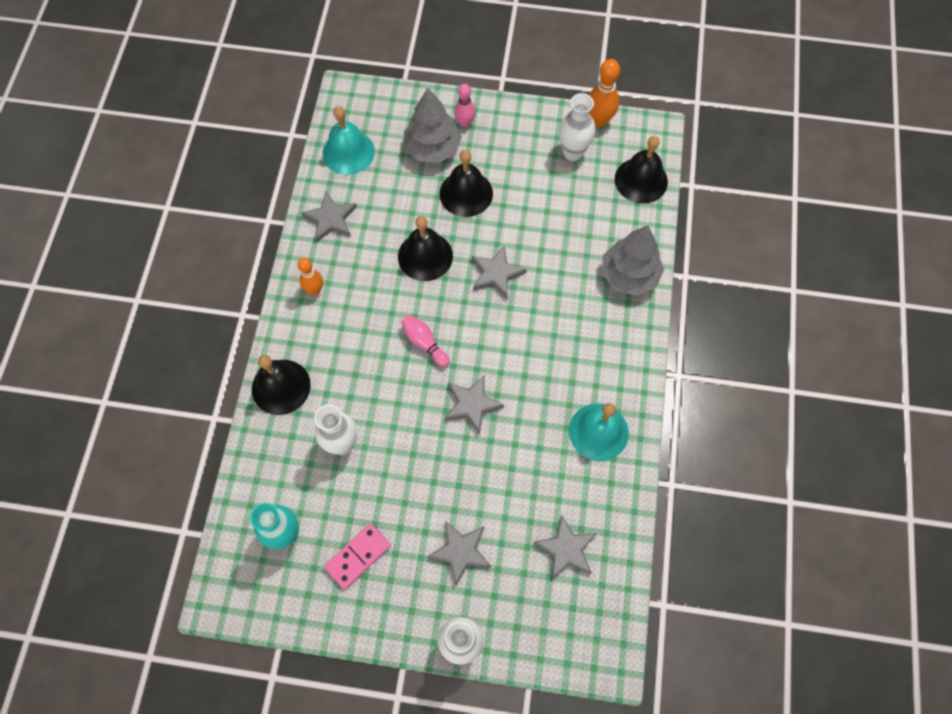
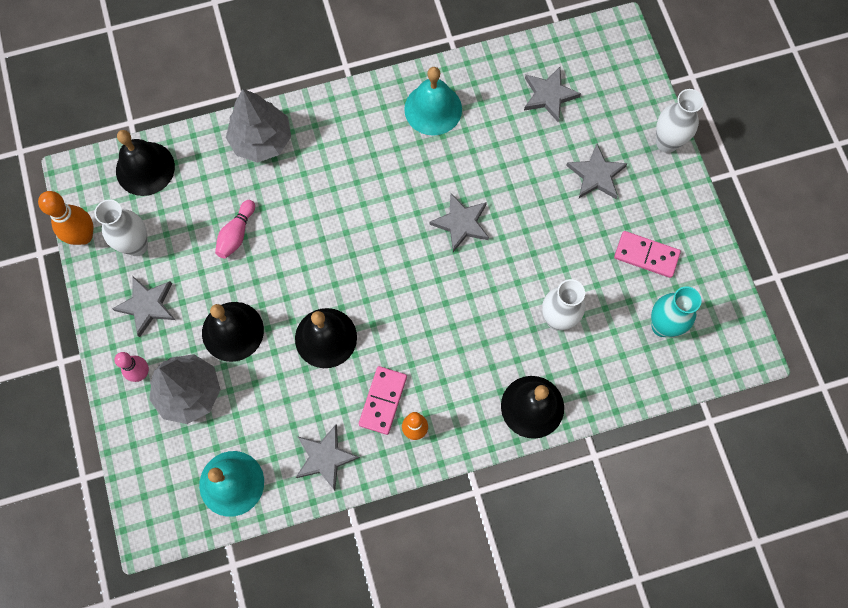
camera: 115 degrees left, 5 degrees up
pink bowling pin [401,315,450,367] -> pink bowling pin moved to [215,200,255,259]
grey star [472,245,527,299] -> grey star moved to [112,276,175,337]
none -> pink domino [359,366,407,435]

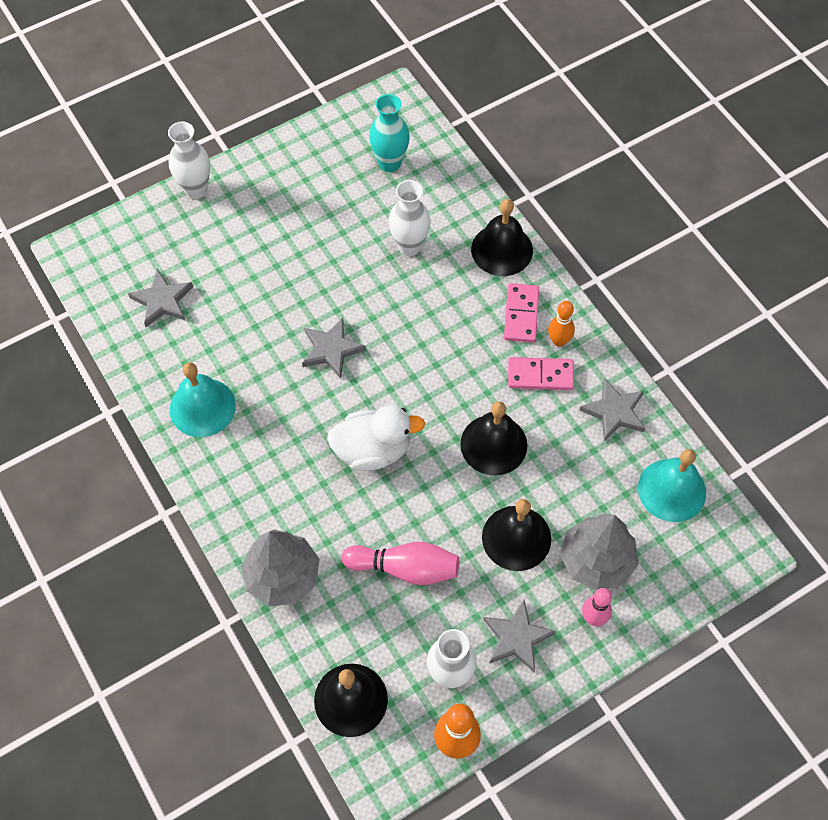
camera: 105 degrees left, 10 degrees down
pink bowling pin [215,200,255,259] -> pink bowling pin [342,542,459,585], size x1.50
grey star [566,144,628,199] -> none
pink domino [614,231,681,278] -> pink domino moved to [504,283,539,343]
none -> white duck [327,405,425,471]

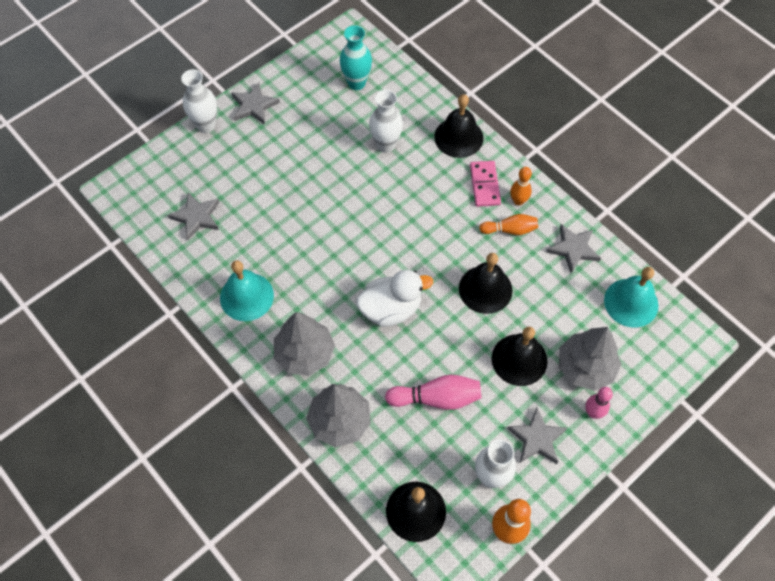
camera: 10 degrees left, 0 degrees up
grey star [302,318,366,379] -> grey star moved to [231,82,280,125]
pink domino [508,357,574,390] -> orange bowling pin [479,214,538,235]
none -> grey tree [274,312,335,376]

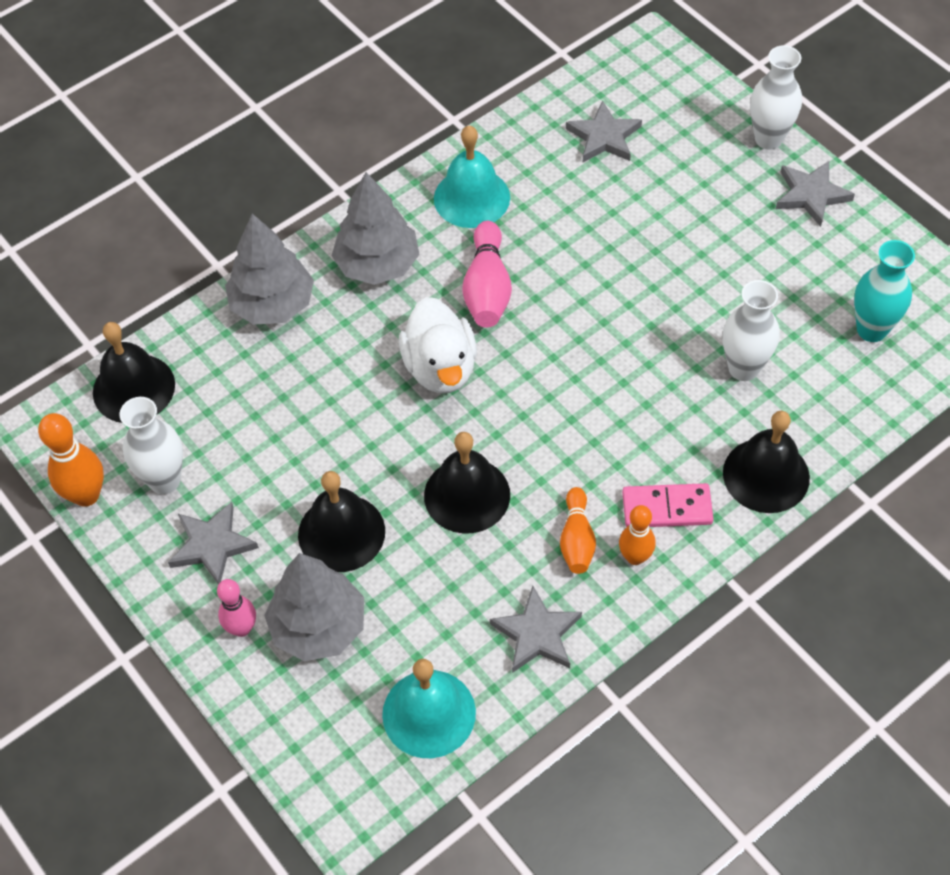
camera: 95 degrees right, 5 degrees down
pink bowling pin [385,374,481,410] -> pink bowling pin moved to [462,221,512,327]

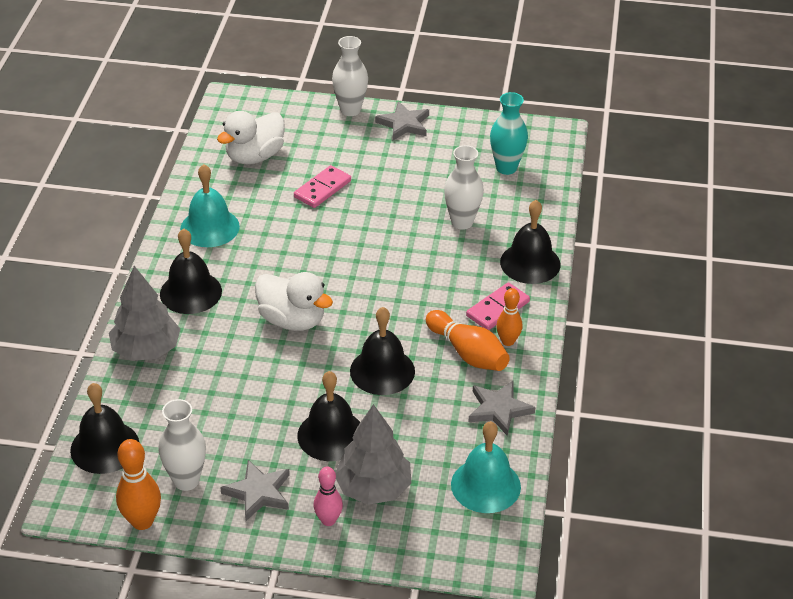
camera: 45 degrees left, 15 degrees down
grey tree [332,172,420,285] -> black bell [160,228,222,314]
pink bowling pin [462,221,512,327] -> none
orange bowling pin [560,487,596,574] -> orange bowling pin [426,310,510,371], size x1.50
grey star [566,101,642,162] -> white duck [217,111,285,164]
none -> pink domino [294,165,351,208]

